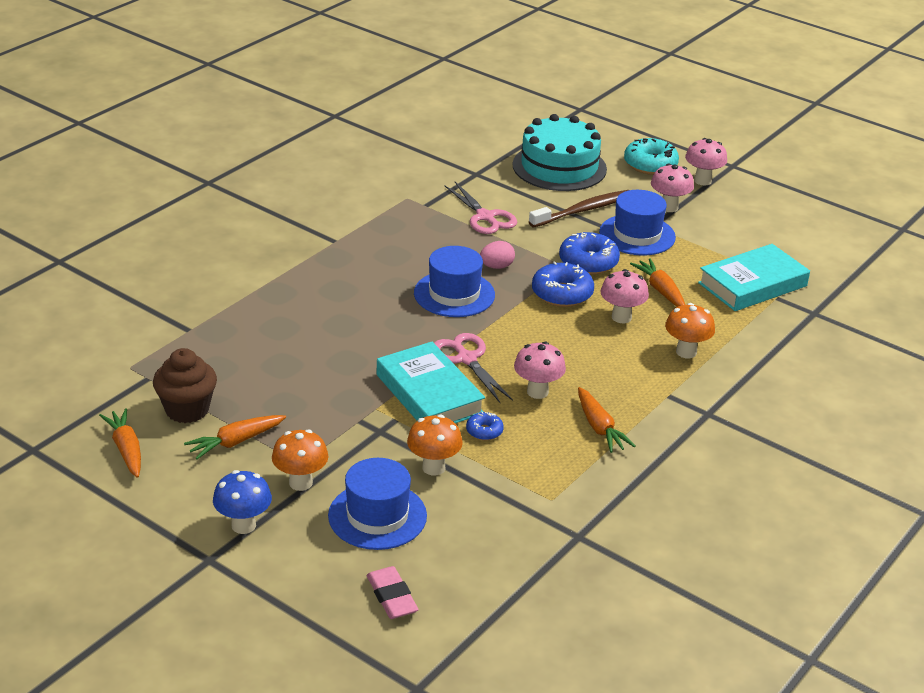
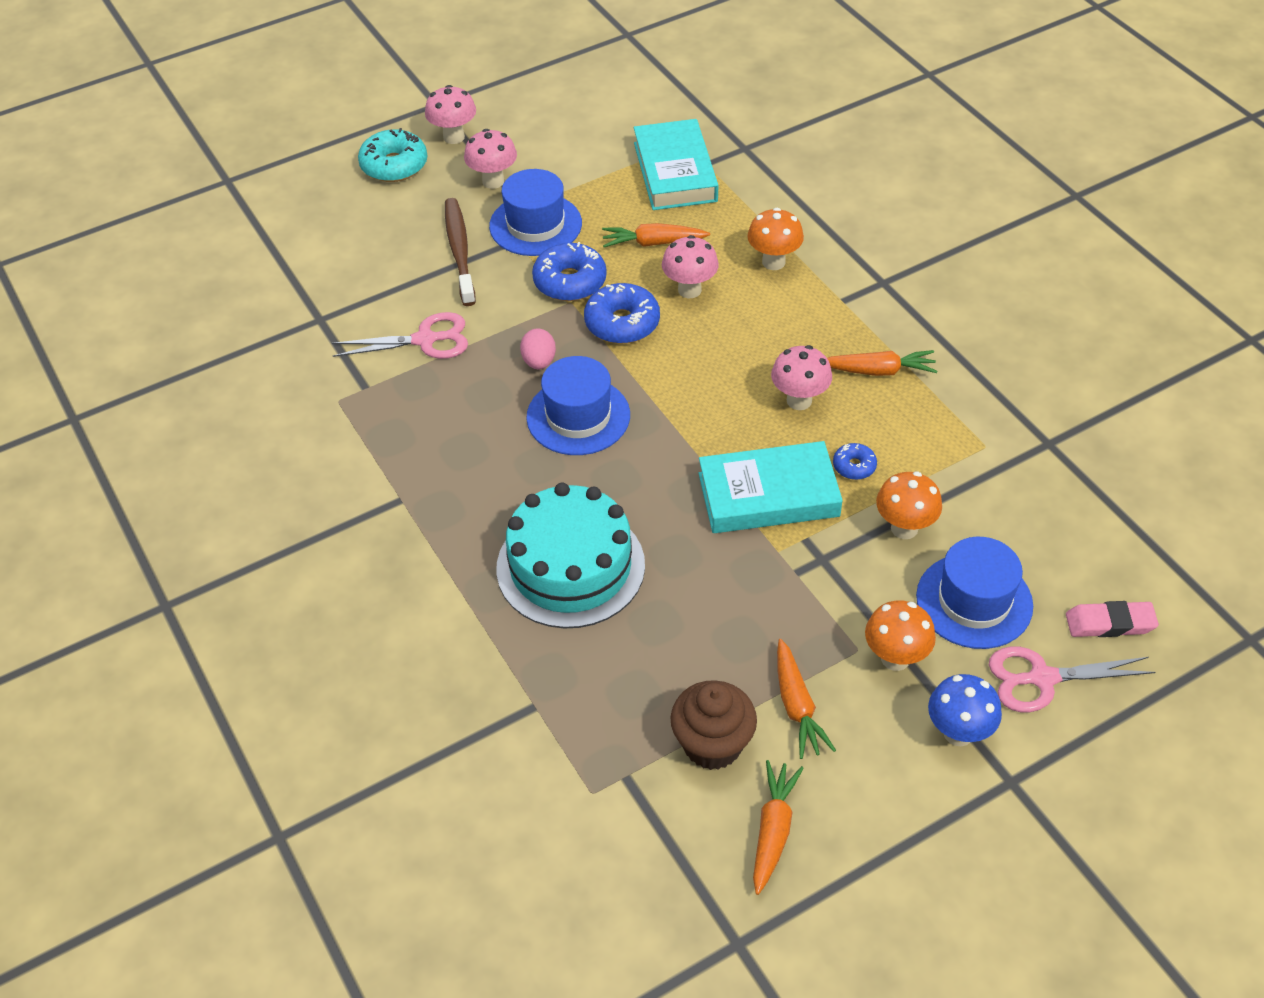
camera: 65 degrees left, 15 degrees up
orange carrot [99,408,141,478] -> orange carrot turned 105 degrees clockwise [753,760,804,895]
pink scissors [434,333,513,403] -> pink scissors moved to [989,646,1156,712]
turquoise cake [513,114,607,191] -> turquoise cake moved to [496,483,645,628]

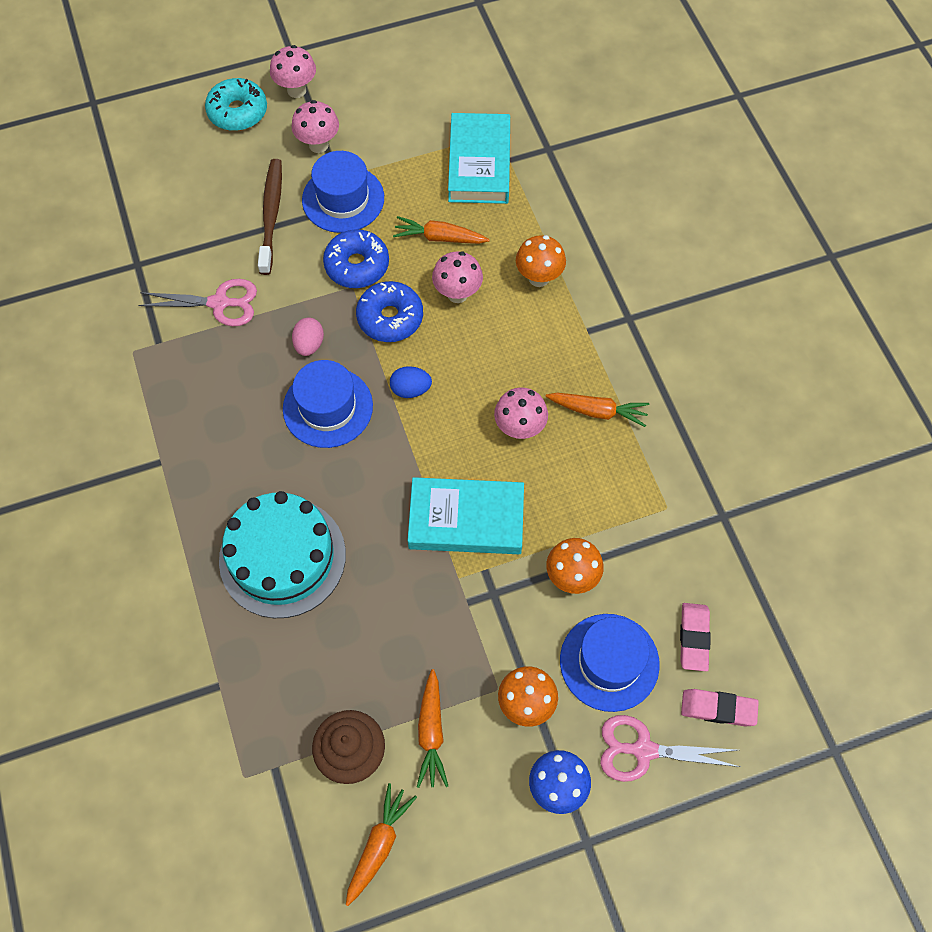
camera: 10 degrees right, 15 degrees up
blue donut [833,443,877,480] -> none
none -> blue egg [390,366,432,398]
none -> pink eraser [680,603,711,671]

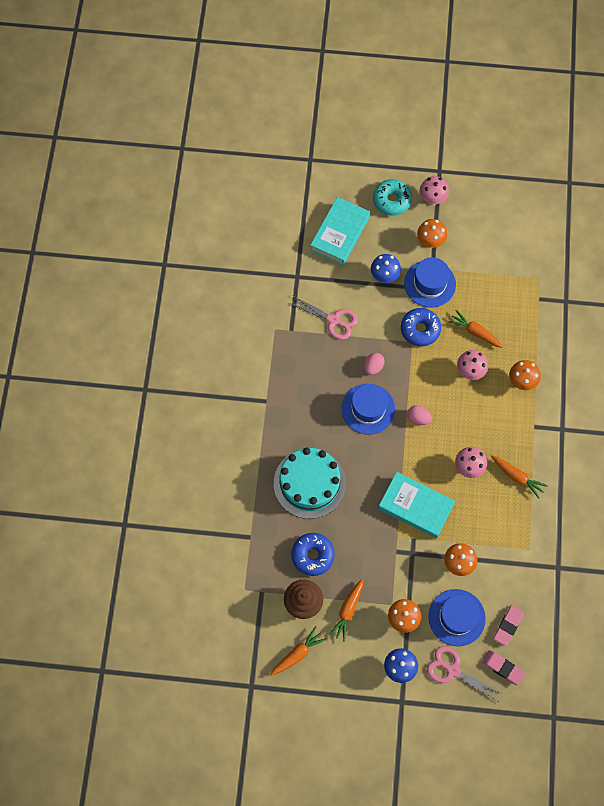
camera: 25 degrees right, 5 degrees up
brown toothbrush [258,159,282,275] -> blue mushroom [371,254,401,283]
pink mushroom [291,100,339,153] -> orange mushroom [417,219,447,248]
blue donut [356,281,423,342] -> blue donut moved to [291,533,335,576]
blue egg [390,366,432,398] -> pink egg [407,405,432,425]
turquoise book [448,113,510,204] -> turquoise book moved to [310,197,370,265]

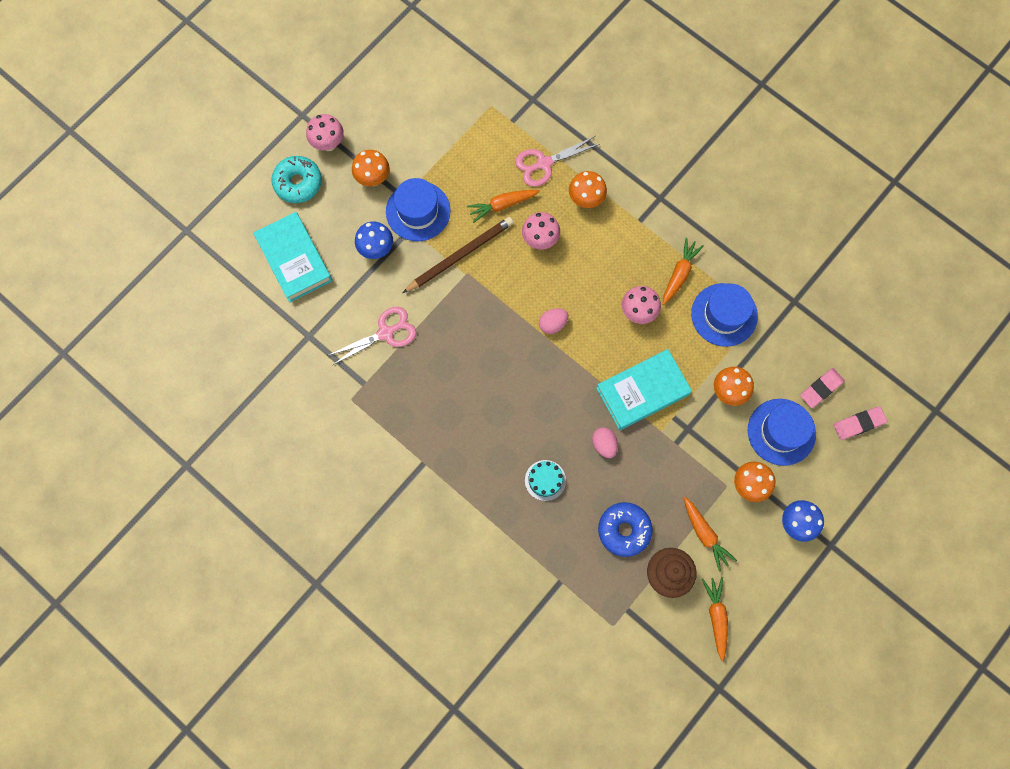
camera: 55 degrees left, 5 degrees up
turquoise cake [274,448,346,519] -> turquoise cake [525,460,566,501], size x0.45
blue hat [342,384,395,435] -> blue hat moved to [691,283,758,347]
pink egg [364,353,385,375] -> pink egg moved to [592,427,618,458]
blue donut [401,308,441,346] -> brown pencil [403,217,514,293]
pink scissors [427,646,503,701] -> pink scissors moved to [515,136,600,187]
orange carrot [491,455,548,498] -> orange carrot turned 45 degrees counterclockwise [663,238,704,305]
pink eraser [494,605,524,646] -> pink eraser turned 75 degrees clockwise [800,368,845,408]

